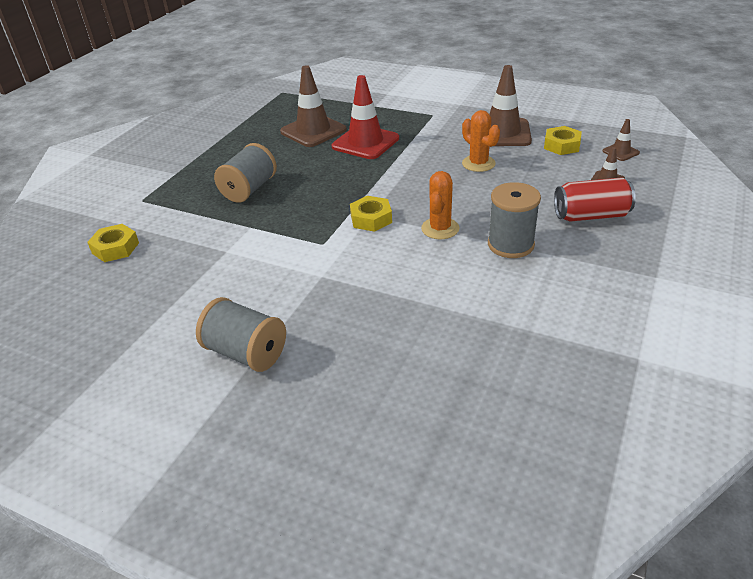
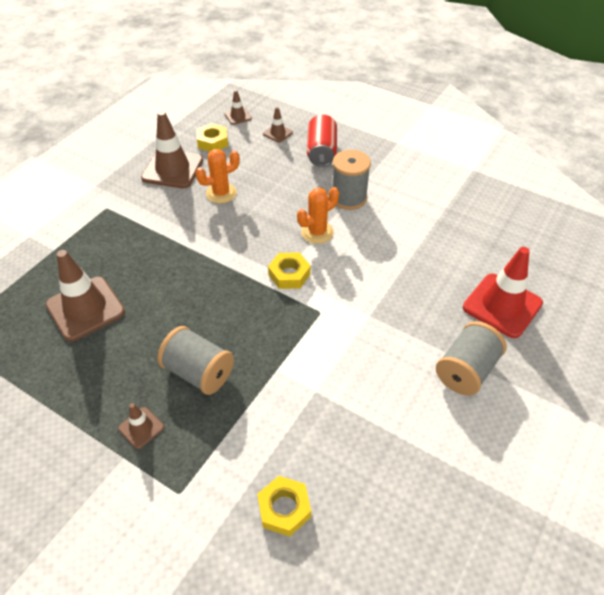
camera: 85 degrees left, 10 degrees up
red traffic cone [332,75,399,159] -> red traffic cone moved to [463,247,543,338]
orange cactus [421,171,459,239] -> orange cactus turned 60 degrees counterclockwise [297,187,339,244]
none -> brown traffic cone [118,403,164,449]

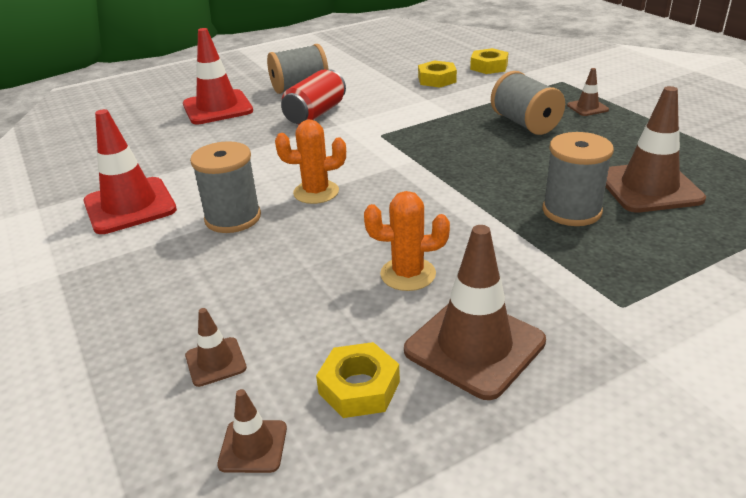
camera: 150 degrees left, 15 degrees down
yellow nut [268,252,311,289] -> yellow nut moved to [418,60,457,88]
red can [307,115,337,167] -> red can moved to [281,69,346,125]
none -> red traffic cone [83,109,177,234]
none -> grey spool [543,132,614,226]

